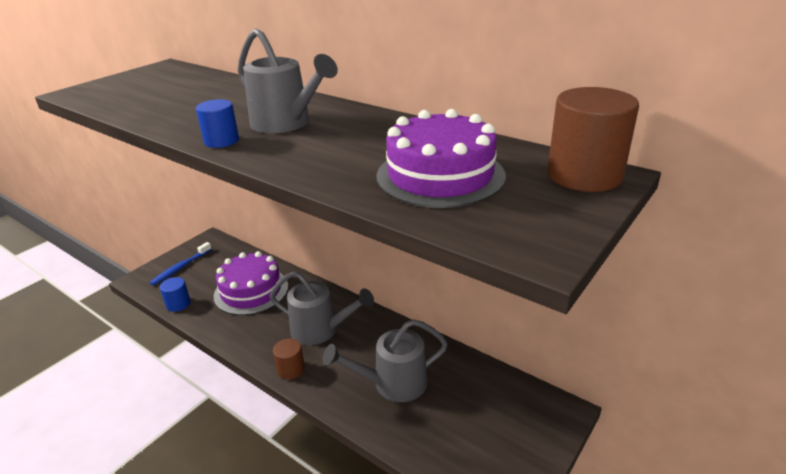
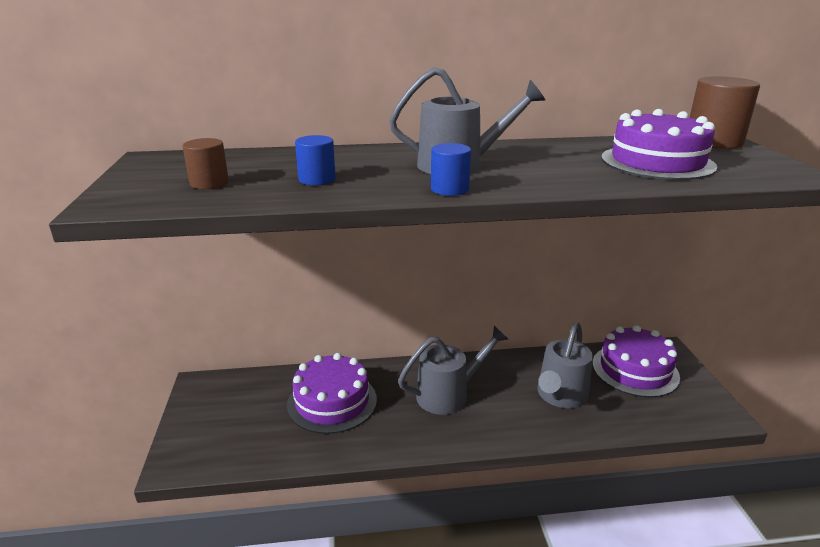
camera: 45 degrees left, 5 degrees down
blue toothbrush [150,242,212,286] -> none
blue cylinder [160,277,191,312] -> blue cylinder moved to [295,135,336,185]
brown cylinder [273,338,305,380] -> brown cylinder moved to [183,138,229,189]
none -> purple cake [592,325,680,397]

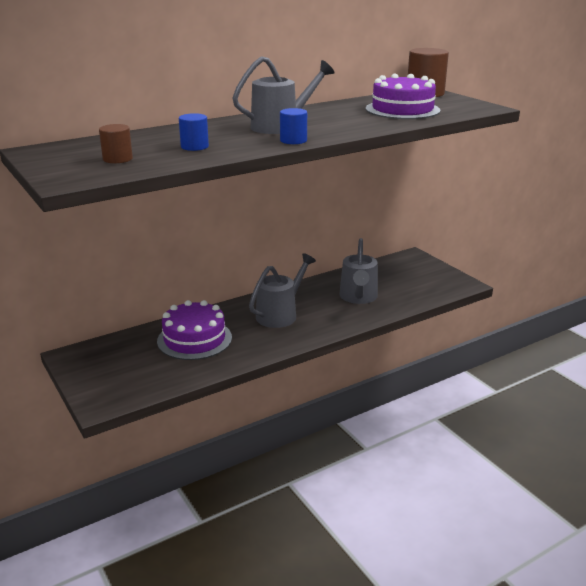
camera: 25 degrees left, 0 degrees up
purple cake [592,325,680,397] -> none

